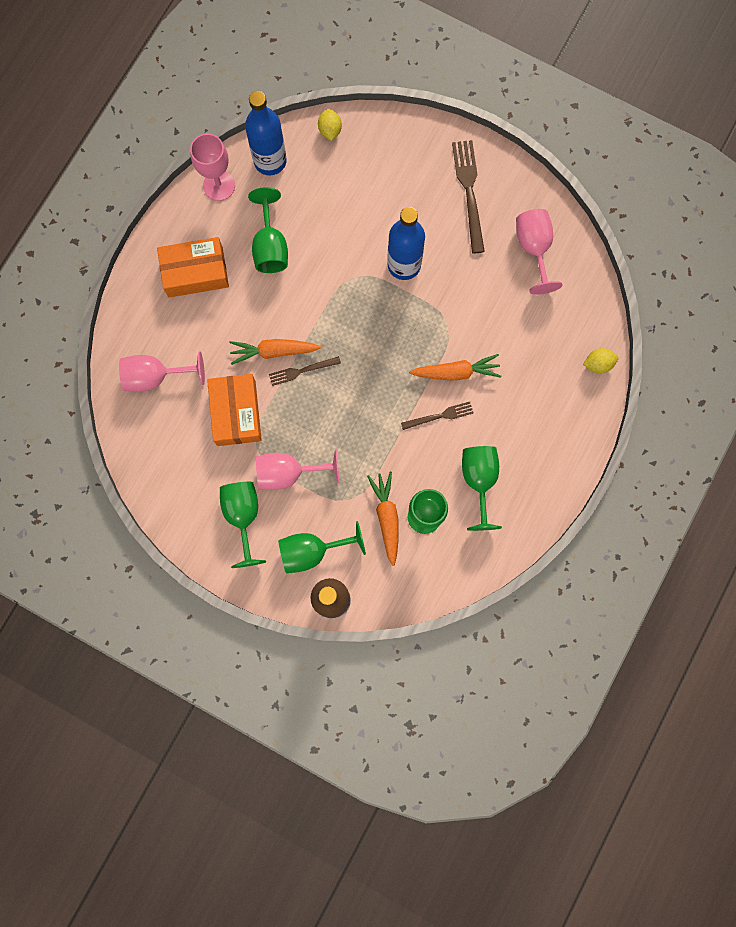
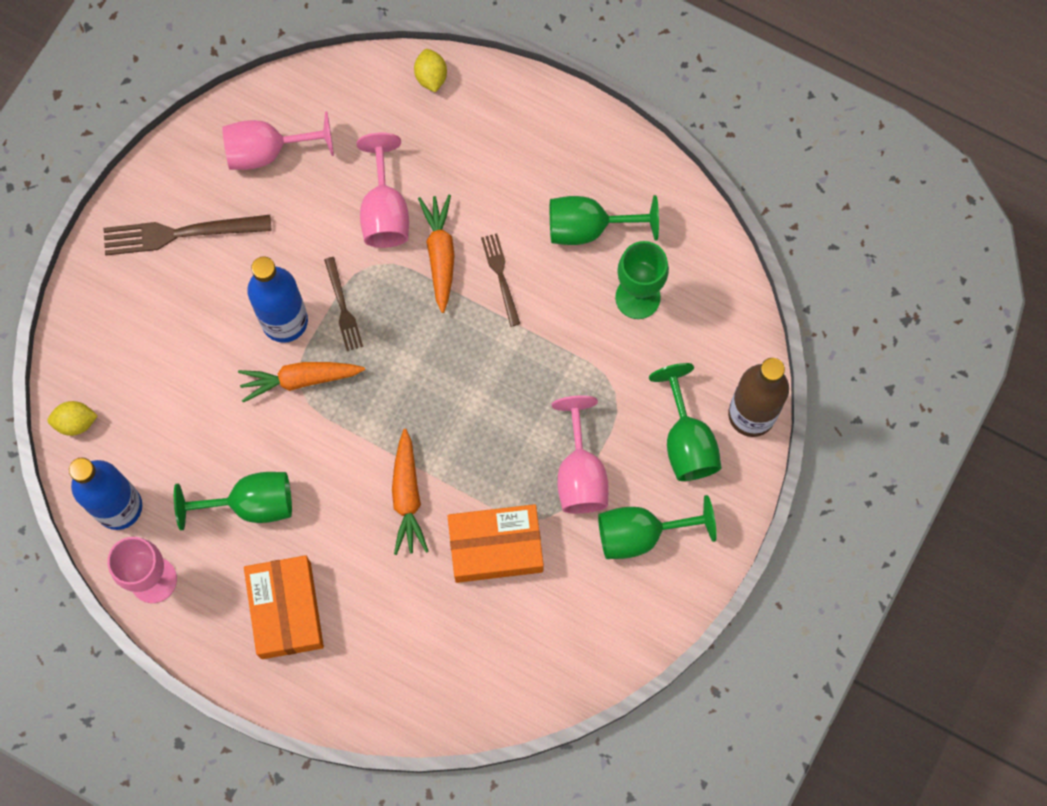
camera: 90 degrees left, 5 degrees down
pink goblet [119,351,205,392] -> pink goblet moved to [356,133,409,248]
brown fork [269,356,341,386] -> brown fork moved to [324,257,363,351]
orange carrot [367,472,399,566] -> orange carrot moved to [238,362,365,402]

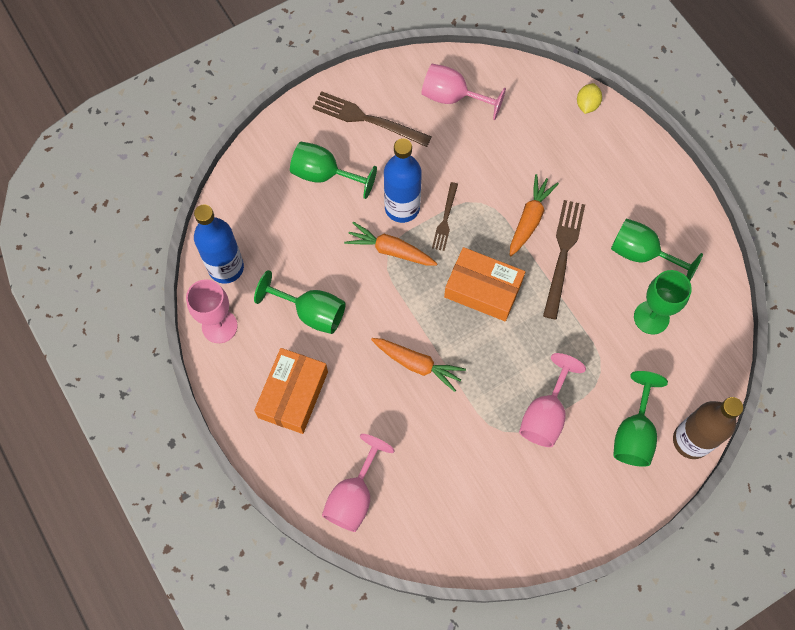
camera: 30 degrees right, 5 degrees down
yellow lemon [47,401,98,436] -> none
pink goblet [356,133,409,248] -> pink goblet moved to [322,434,395,532]
orange carrot [392,429,429,555] -> orange carrot turned 90 degrees counterclockwise [371,338,466,392]
orange box [447,504,544,583] -> orange box moved to [444,247,525,321]
brown fork [481,233,520,327] -> brown fork [543,200,585,319], size x1.71
green goblet [598,495,717,559] -> green goblet moved to [290,142,377,199]

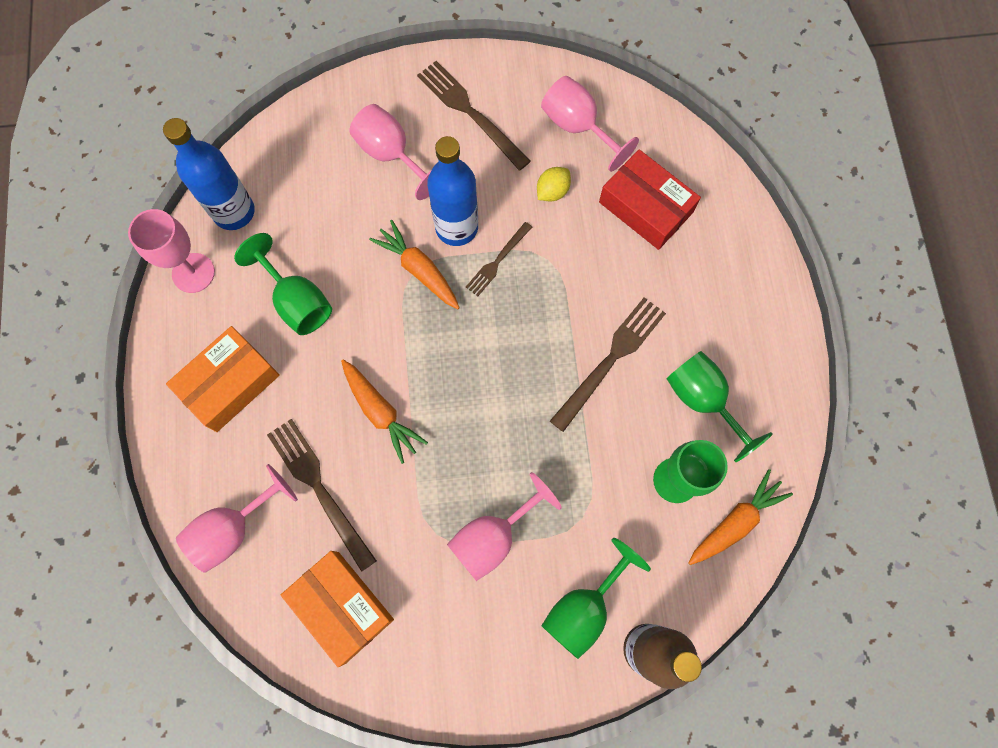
camera: 25 degrees right, 5 degrees up
green goblet [290,142,377,199] -> pink goblet [350,104,431,200]
orange box [444,247,525,321] -> orange box moved to [281,551,394,668]
orange carrot [509,174,559,256] -> orange carrot moved to [688,469,793,565]
yellow lemon [577,83,602,114] -> yellow lemon moved to [537,167,571,202]
none -> brown fork [267,419,377,572]
none -> red box [599,149,701,250]

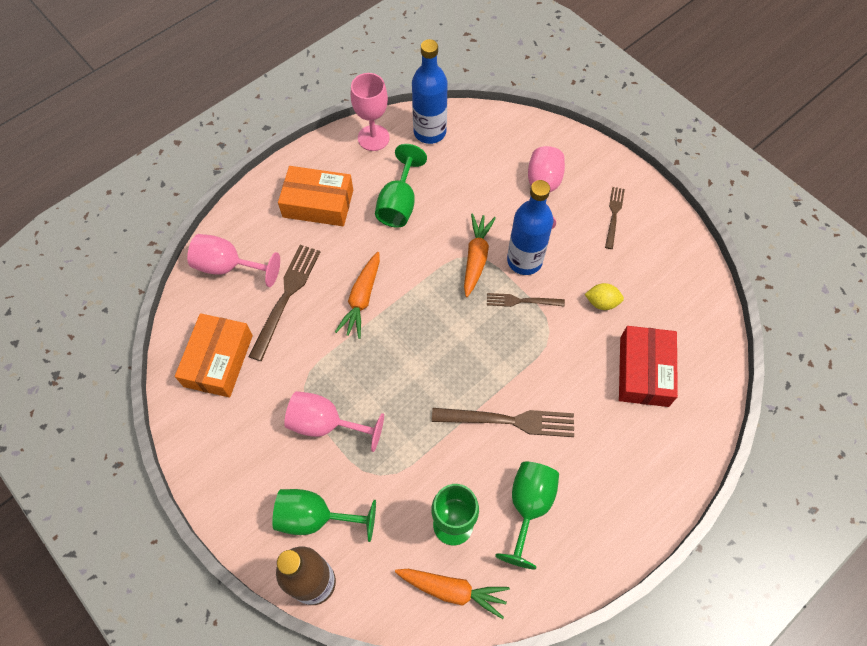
camera: 55 degrees right, 10 degrees down
brown fork [417,61,531,171] -> brown fork [605,187,625,249], size x0.59
pink goblet [541,76,639,172] -> none

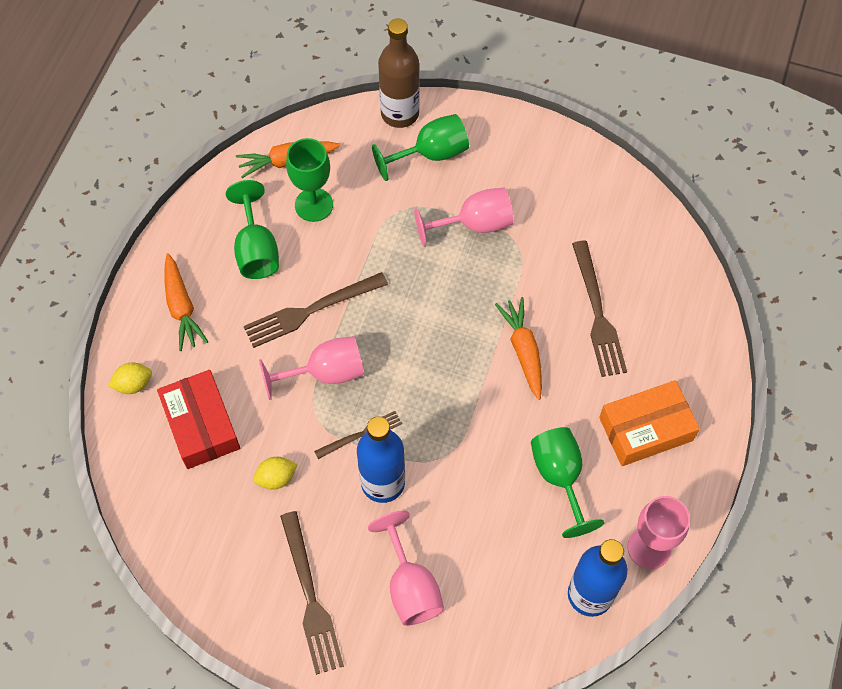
camera: 150 degrees right, 0 degrees up
orange box [175,313,253,397] -> none
pink goblet [187,234,280,287] -> pink goblet moved to [259,336,364,400]
orange carrot [464,213,496,297] -> orange carrot moved to [164,253,208,351]
brown fork [605,187,625,249] -> brown fork [280,511,344,675], size x1.71
none -> yellow lemon [108,363,152,394]

